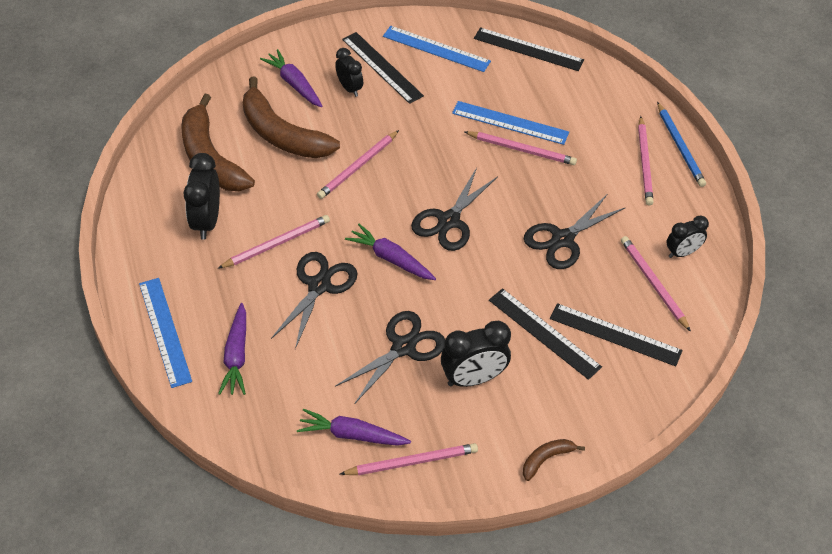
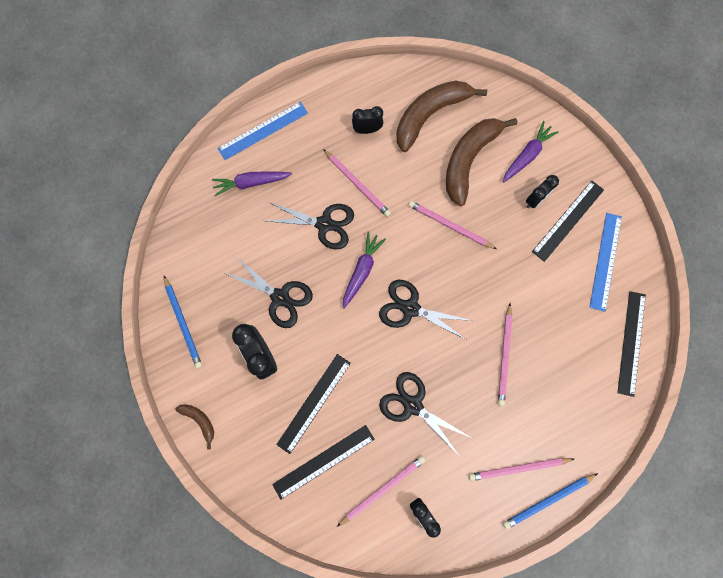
camera: 80 degrees right, 25 degrees up
black clock [183,153,220,240] -> black clock [352,106,383,134], size x0.63
purple carrot [297,409,411,446] -> none
pink pencil [340,443,478,475] -> blue pencil [164,276,202,369]
blue ruler [452,101,569,145] -> none
black ruler [550,303,683,366] -> black ruler turned 45 degrees clockwise [272,425,375,500]

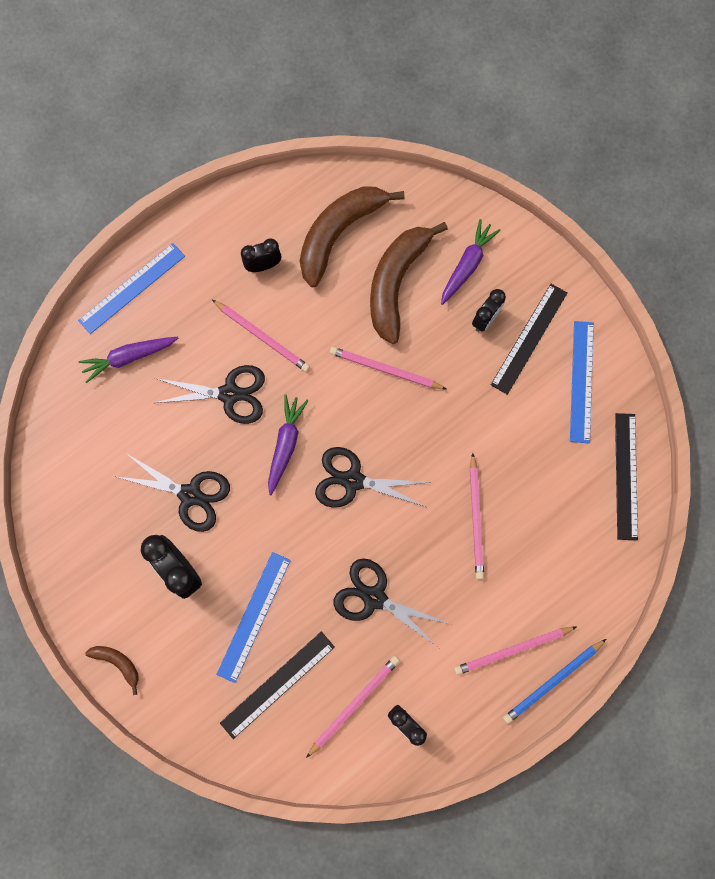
camera: 10 degrees left, 0 degrees up
blue pencil [164,276,202,369] -> none
black ruler [276,354,351,454] -> blue ruler [216,552,291,683]

